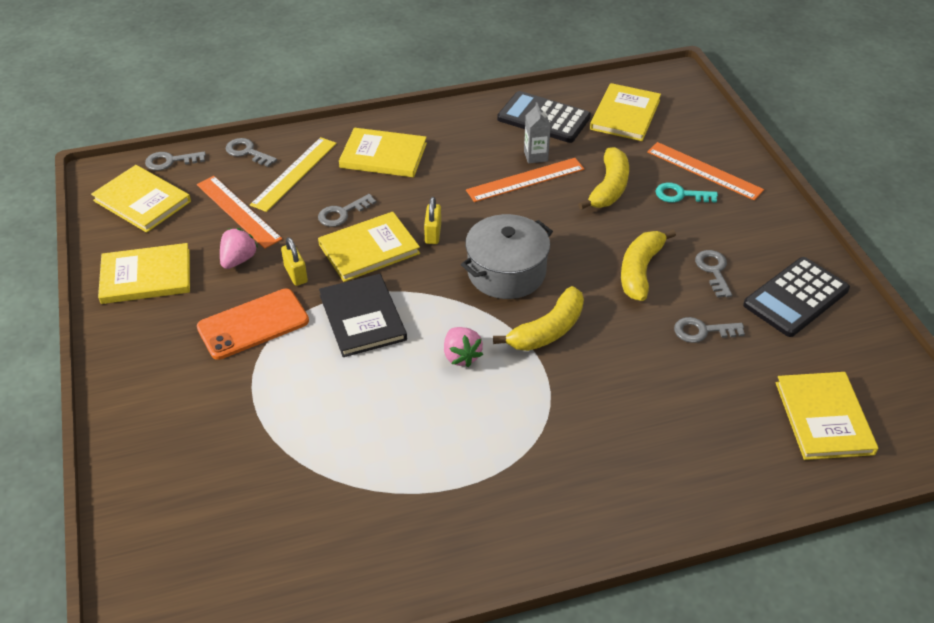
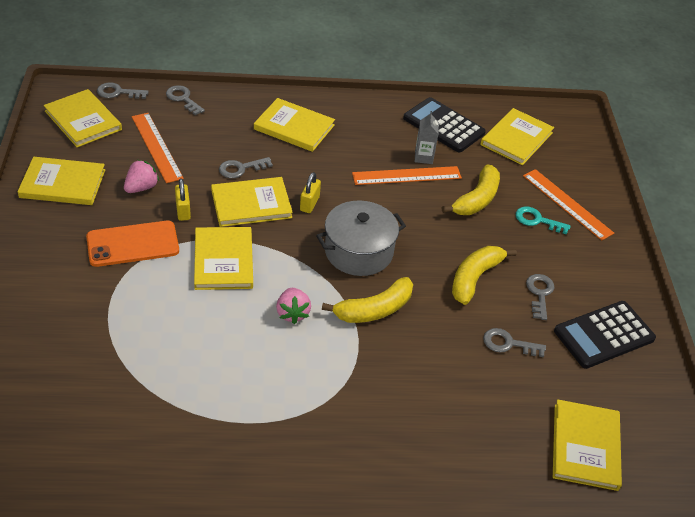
camera: 10 degrees right, 0 degrees up
yellow ruler [250,137,337,212] -> none
black book [319,274,407,357] -> yellow book [194,227,253,290]

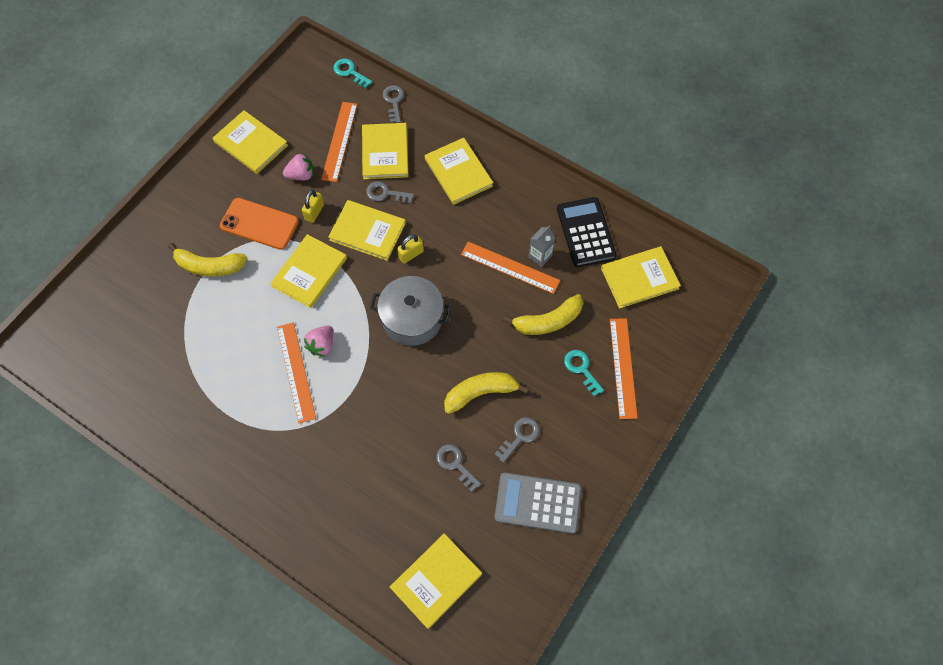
camera: 40 degrees right, 20 degrees up
yellow book [44,89,122,147] -> yellow book moved to [362,123,409,179]
grey key [97,82,149,99] -> turquoise key [333,59,372,88]
yellow banana [322,277,413,323] -> yellow banana moved to [168,243,247,277]
black calculator [554,301,656,369] -> grey calculator [494,472,581,534]
none -> orange ruler [277,322,316,423]

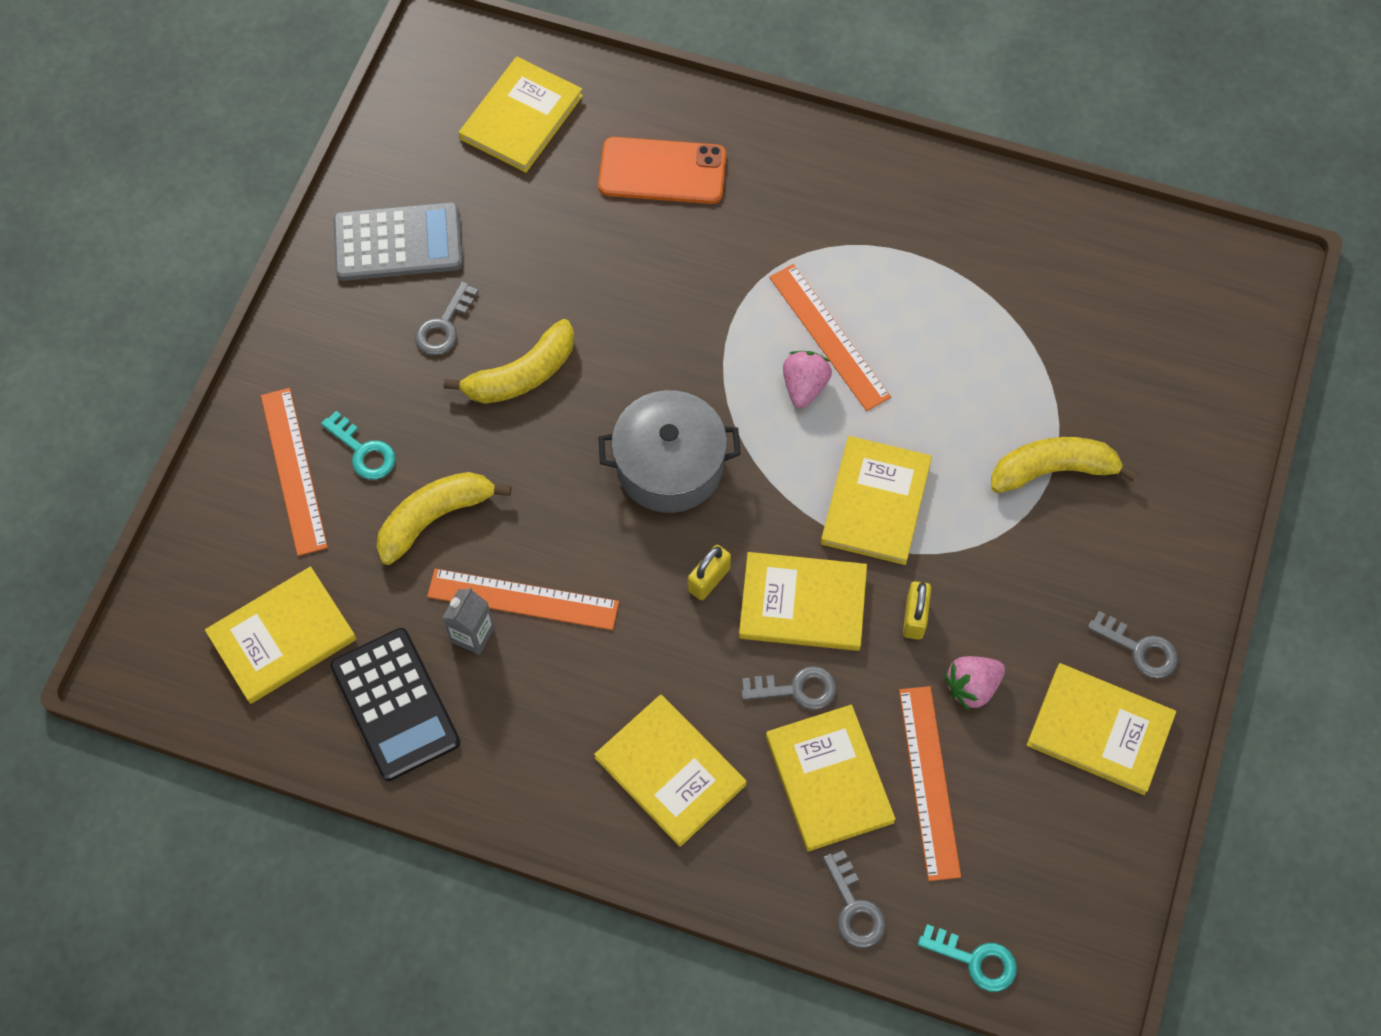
camera: 165 degrees right, 0 degrees up
orange phone [220,198,299,250] -> orange phone moved to [598,137,726,204]
grey key [436,444,481,492] -> grey key moved to [1088,611,1178,679]

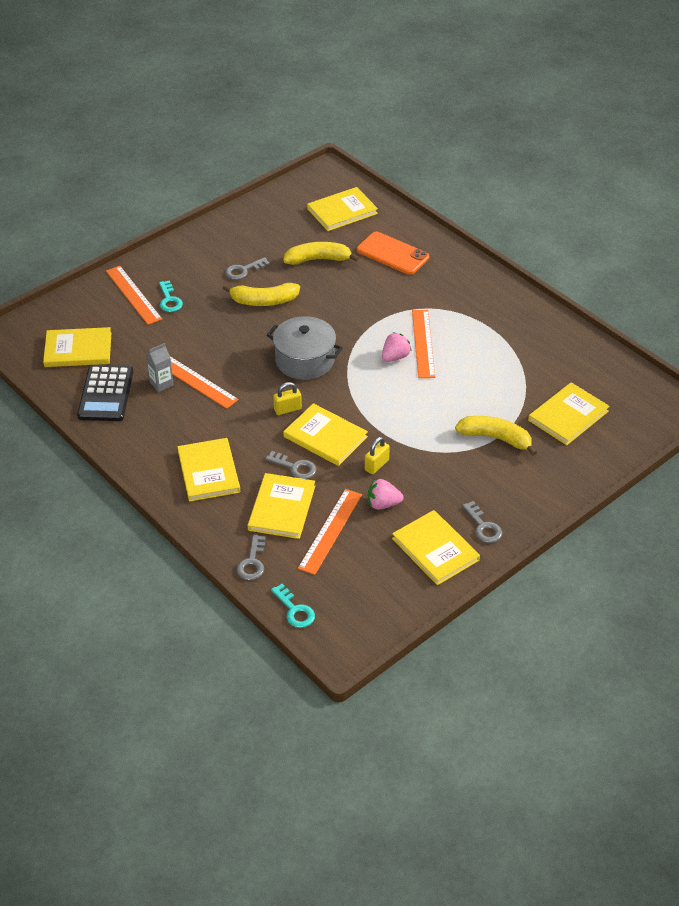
camera: 30 degrees right, 20 degrees down
orange ruler [261,388,328,556] -> orange ruler turned 45 degrees counterclockwise [106,266,162,325]
grey calculator [333,202,463,281] -> none
yellow banana [377,472,511,565] -> yellow banana moved to [283,242,359,265]
yellow book [821,436,932,565] -> yellow book moved to [528,382,610,445]

